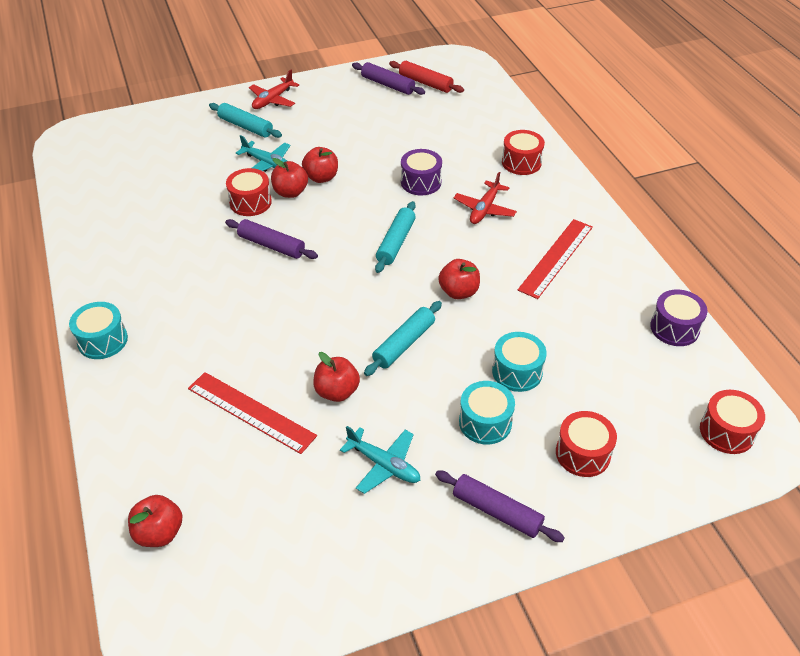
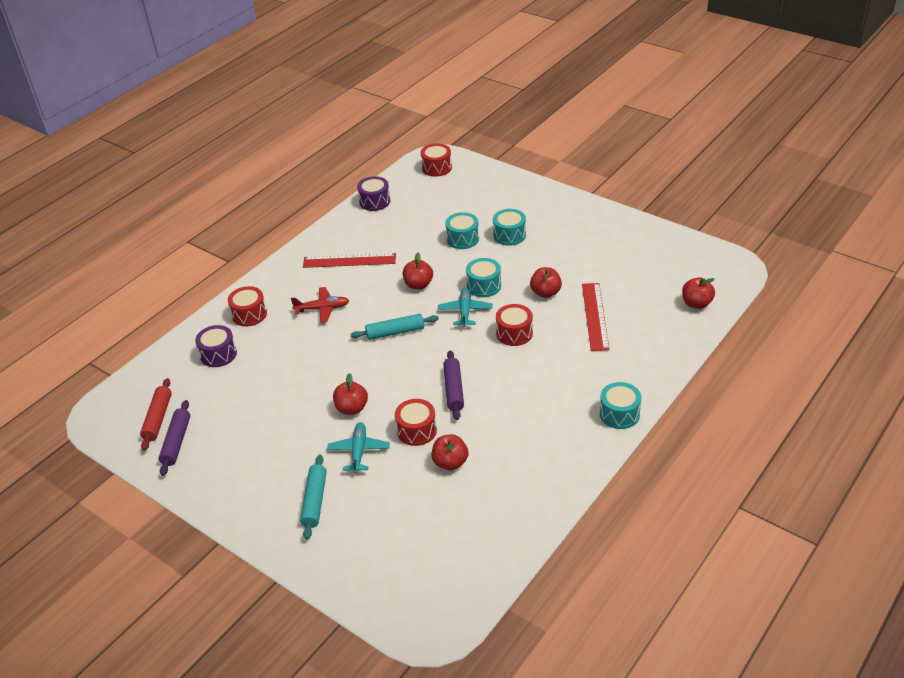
camera: 120 degrees left, 5 degrees down
red plane [249,70,299,109] -> none
red apple [271,158,308,198] -> red apple moved to [431,434,468,470]
turquoise plane [340,426,420,494] -> turquoise plane moved to [438,288,492,327]
turquoise rolling pin [364,301,442,376] -> turquoise drum [466,258,501,297]
purple drum [401,149,442,195] -> purple drum moved to [195,325,237,367]
purple rolling pin [435,471,565,542] -> none
red drum [556,411,617,477] -> red drum moved to [496,304,533,346]

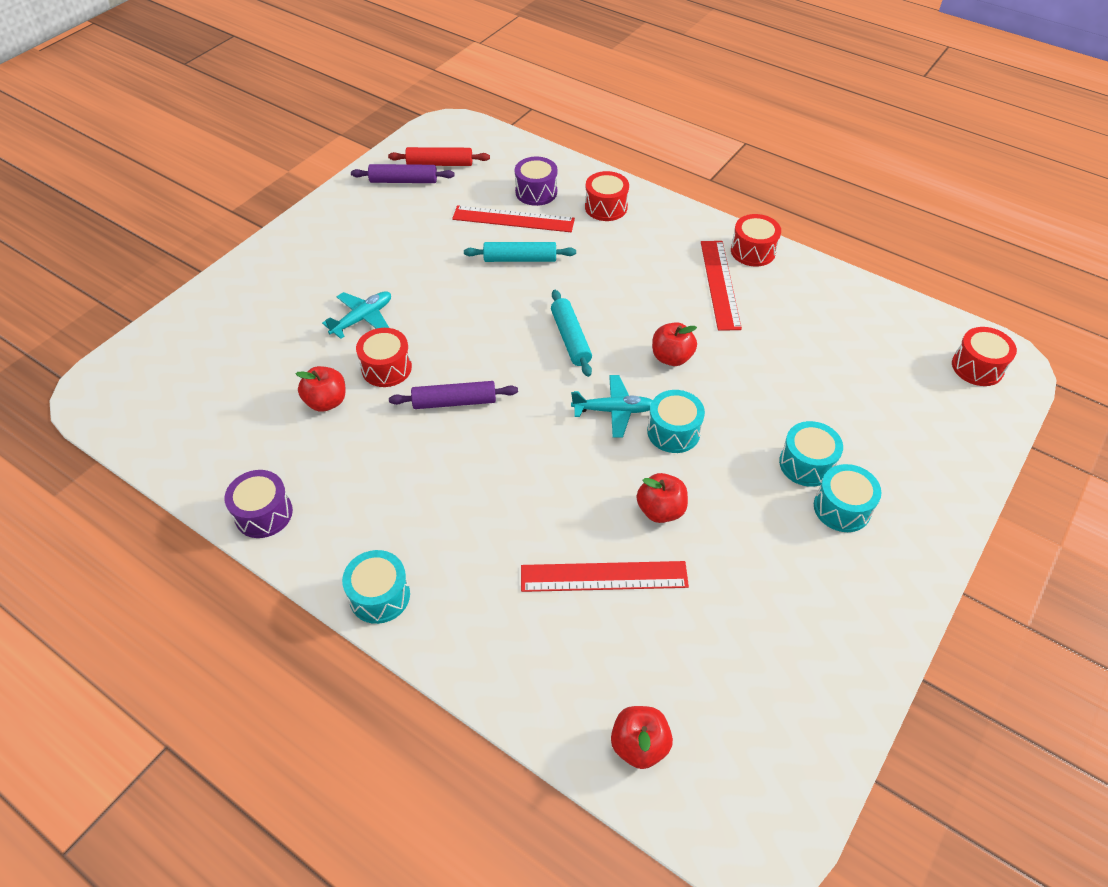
camera: 85 degrees right, 10 degrees up
red plane [291,287,349,323] -> none
turquoise rolling pin [300,454,327,540] -> turquoise rolling pin moved to [464,242,576,262]
turquoise plane [327,422,390,473] -> turquoise plane turned 45 degrees counterclockwise [322,291,391,339]
red apple [333,373,368,415] -> none
purple drum [357,176,390,211] -> purple drum moved to [224,470,293,538]
turquoise drum [445,212,479,249] -> turquoise drum moved to [814,464,882,532]
red drum [496,304,533,346] -> red drum moved to [731,214,781,267]
none -> red ruler [452,205,575,232]

